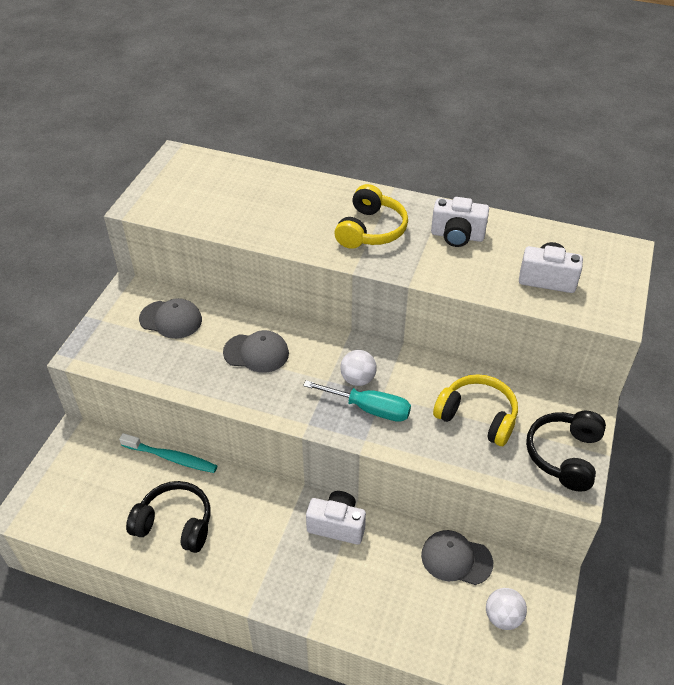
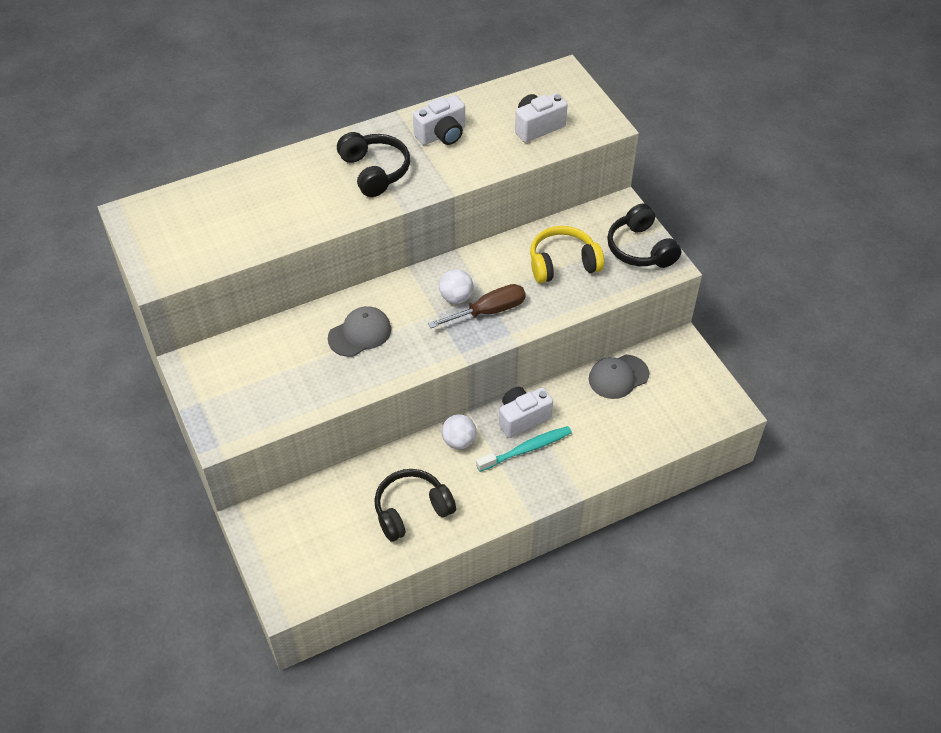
camera: 45 degrees left, 5 degrees up
turquoise toothbrush [119,433,217,473] -> turquoise toothbrush moved to [476,426,572,472]
grey cap [139,298,202,339] -> none
turquoise screwdriver [303,380,411,422] -> brown screwdriver [428,284,526,328]
yellow headphones [335,184,408,249] -> black headphones [337,132,410,197]
white ball [486,588,527,630] -> white ball moved to [442,414,476,449]

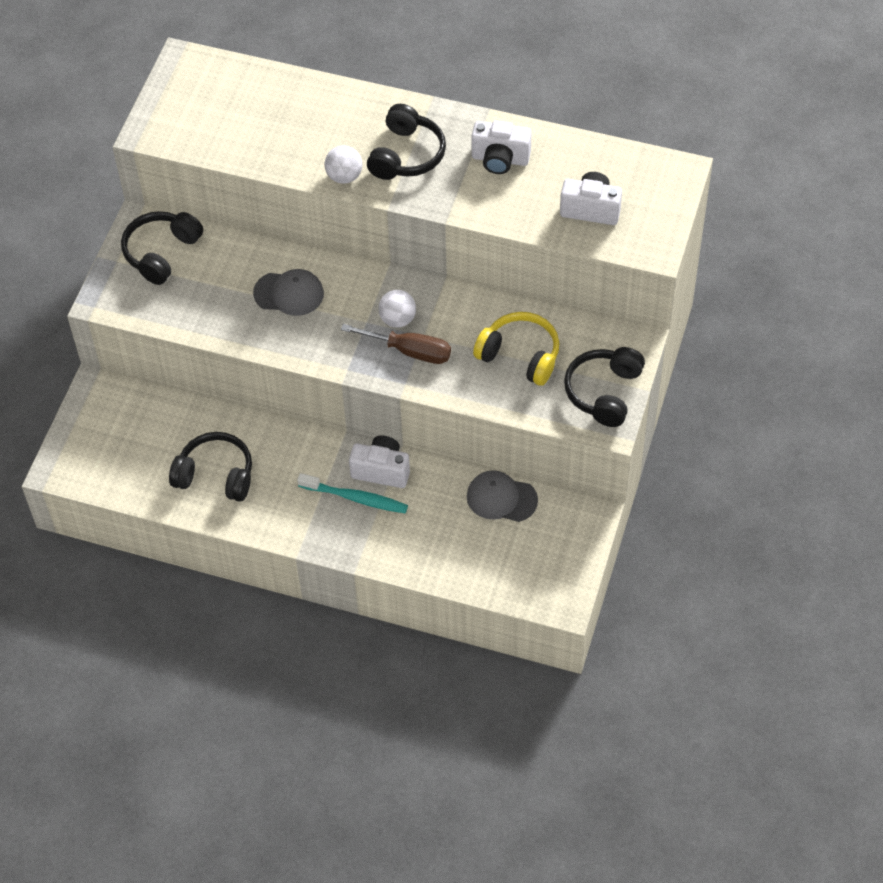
camera: 45 degrees right, 5 degrees up
white ball [442,414,476,449] -> white ball moved to [324,145,362,184]
none -> black headphones [121,211,203,285]

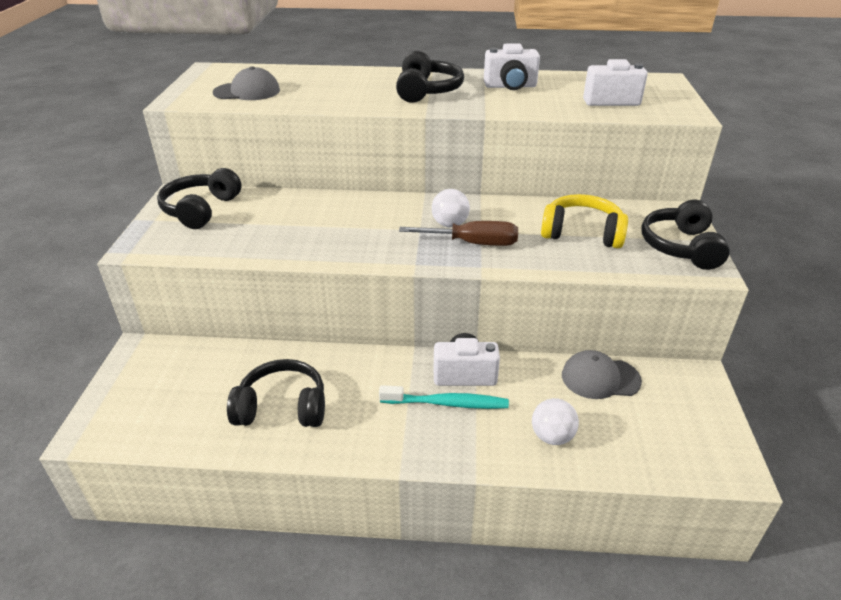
camera: 15 degrees left, 20 degrees down
grey cap [253,269,324,316] -> grey cap moved to [213,66,280,100]
white ball [324,145,362,184] -> white ball moved to [532,398,579,445]

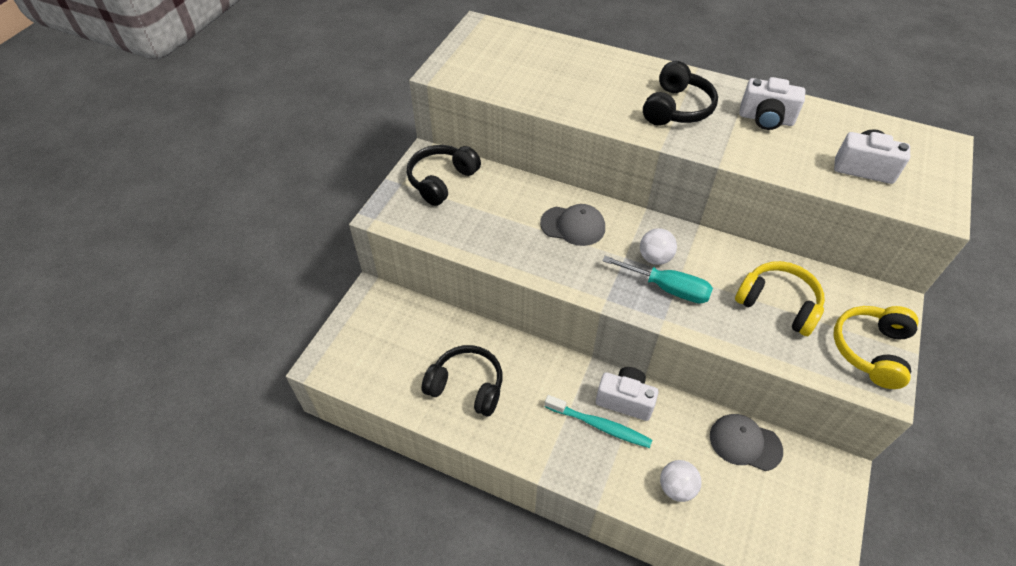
camera: 20 degrees right, 15 degrees up
grey cap [213,66,280,100] -> grey cap moved to [540,204,605,246]
brown screwdriver [399,221,518,246] -> turquoise screwdriver [602,256,713,304]
black headphones [641,199,730,270] -> yellow headphones [833,306,919,389]

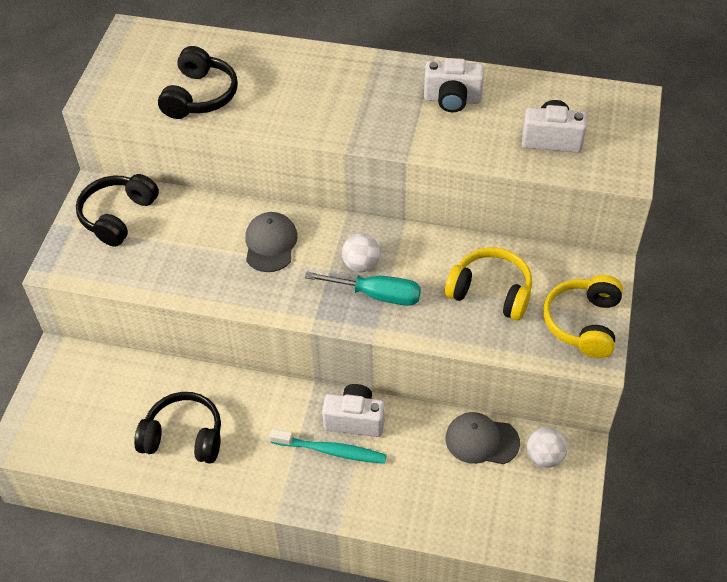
camera: 10 degrees left, 0 degrees up
grey cap [540,204,605,246] -> grey cap turned 90 degrees counterclockwise [245,212,298,272]
black headphones [643,61,718,126] -> black headphones moved to [158,46,238,119]
white ball [660,460,701,502] -> white ball moved to [527,427,567,468]

